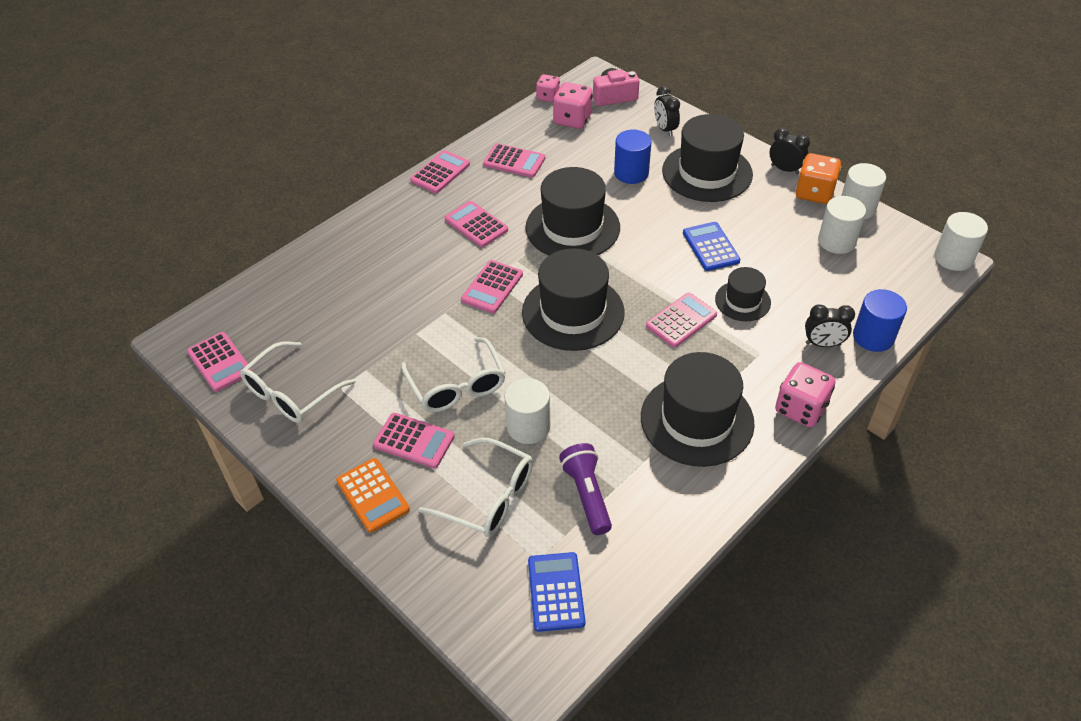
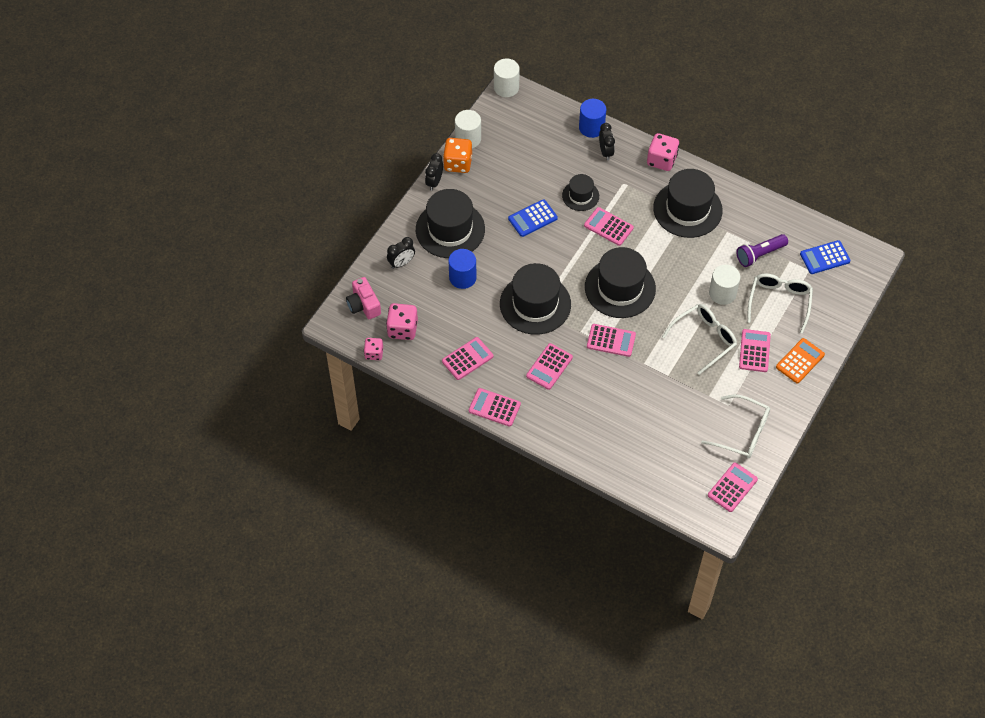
camera: 105 degrees left, 10 degrees up
pink calculator [483,143,546,178] -> pink calculator turned 45 degrees clockwise [442,337,493,380]
white cylinder [818,196,866,254] -> none

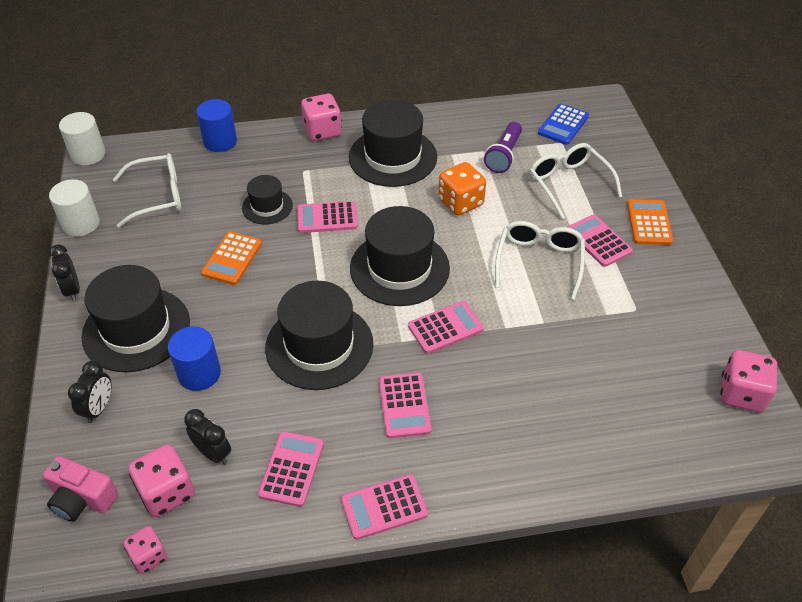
camera: 40 degrees left, 10 degrees down
orange dice [443,138,472,173] -> orange dice moved to [438,162,486,216]
blue calculator [508,199,558,237] -> orange calculator [201,232,262,285]
black clock [599,123,615,161] -> black clock moved to [184,409,231,465]
white glasses [701,394,770,458] -> white glasses moved to [113,153,181,228]
pink calculator [708,462,758,512] -> pink dice [720,350,778,412]
white cylinder [709,265,740,305] -> none

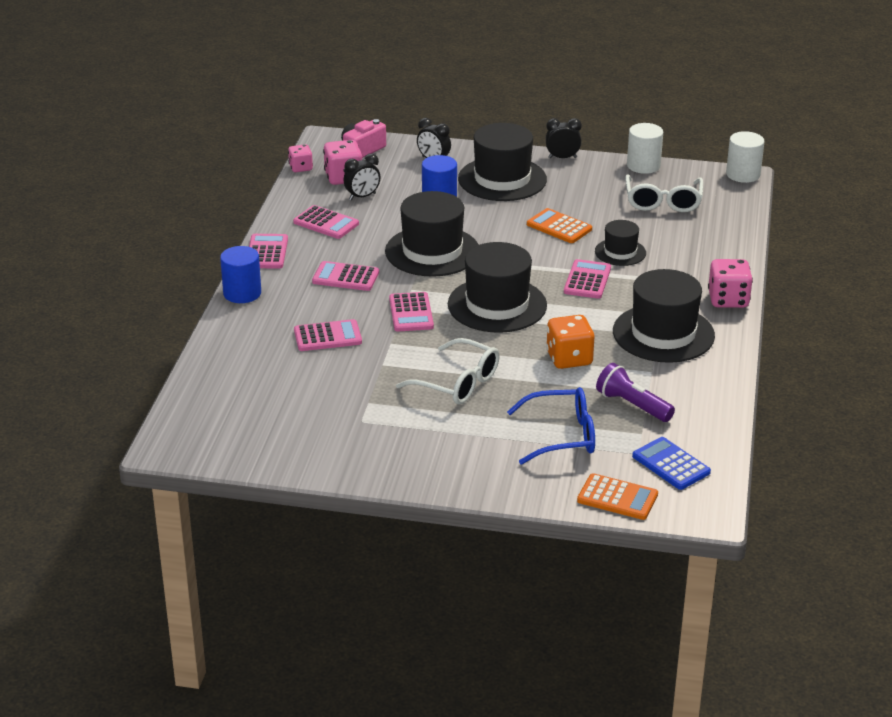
camera: 110 degrees right, 15 degrees down
blue cylinder [196,99,237,152] -> blue cylinder moved to [220,246,261,303]
white glasses [530,143,622,219] -> blue glasses [507,387,595,465]
pink calculator [567,215,633,267] -> pink calculator moved to [294,319,362,351]
orange calculator [627,199,673,245] -> orange calculator moved to [577,473,658,520]
pink dice [720,350,778,412] -> none

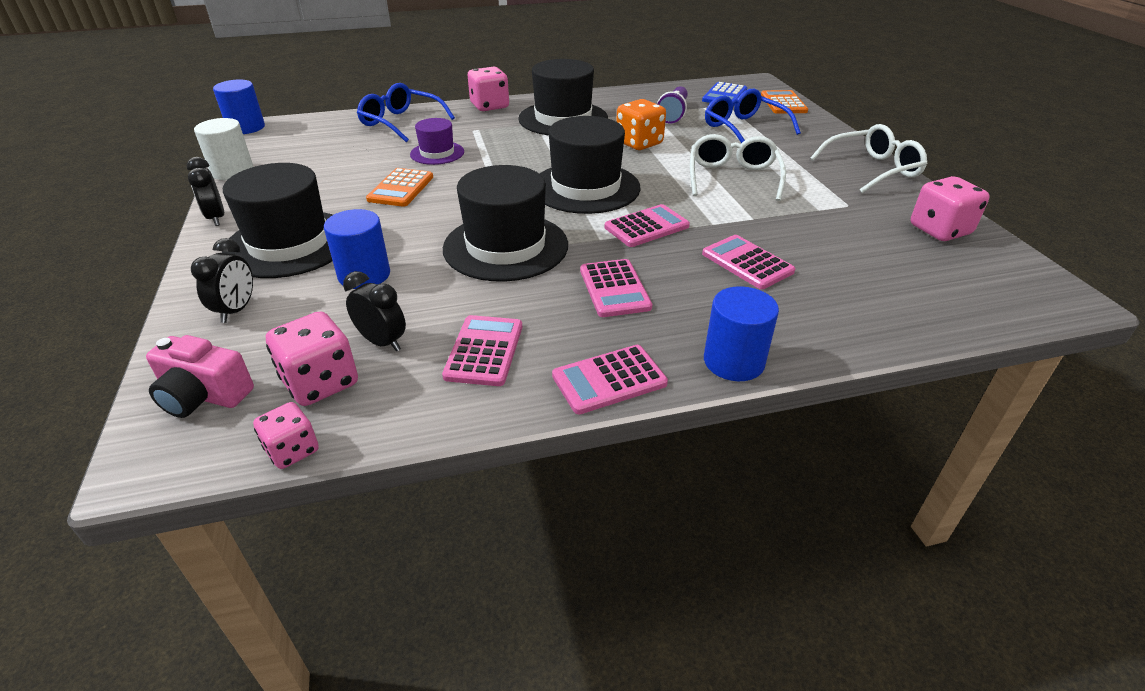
camera: 115 degrees left, 5 degrees up
pink calculator [564,259,611,299] -> none
black hat [595,220,646,266] -> purple hat [410,118,464,165]
white glasses [625,174,703,212] -> white glasses moved to [810,124,927,193]
white cylinder [726,131,765,183] -> blue cylinder [213,80,265,134]
none -> blue glasses [357,83,455,142]
none -> pink dice [910,176,990,241]

